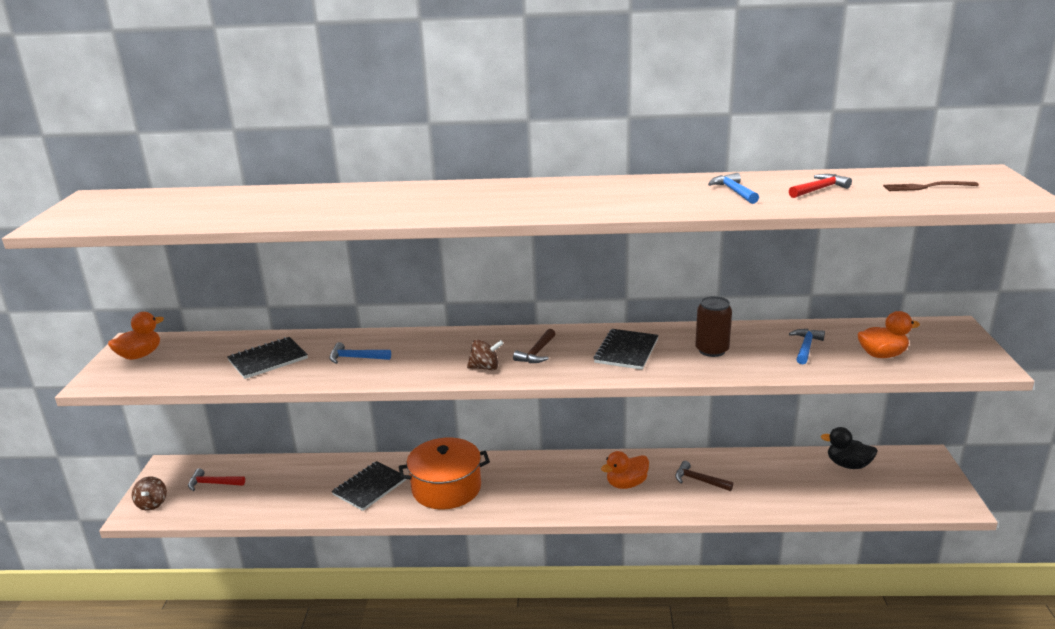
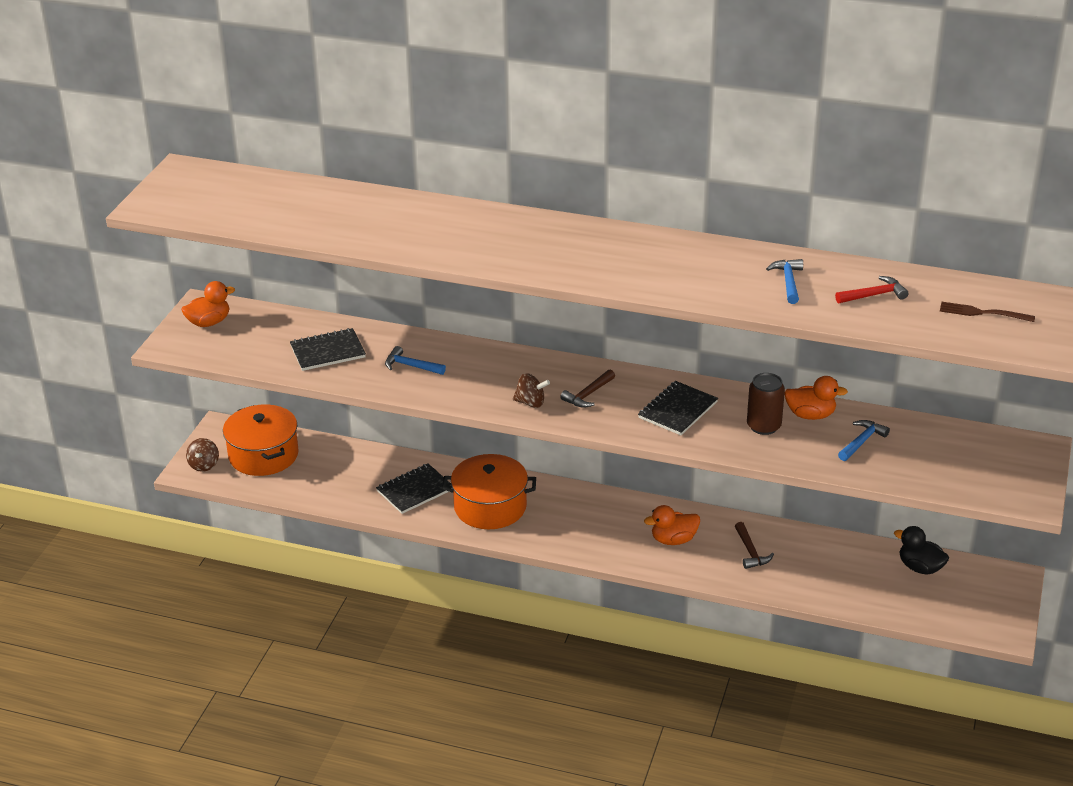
camera: 15 degrees right, 10 degrees up
red hammer [188,468,245,491] -> orange pot [223,405,299,476]
brown hammer [675,461,733,491] -> brown hammer turned 150 degrees counterclockwise [735,522,774,569]
orange duck [857,311,920,358] -> orange duck moved to [784,376,848,420]

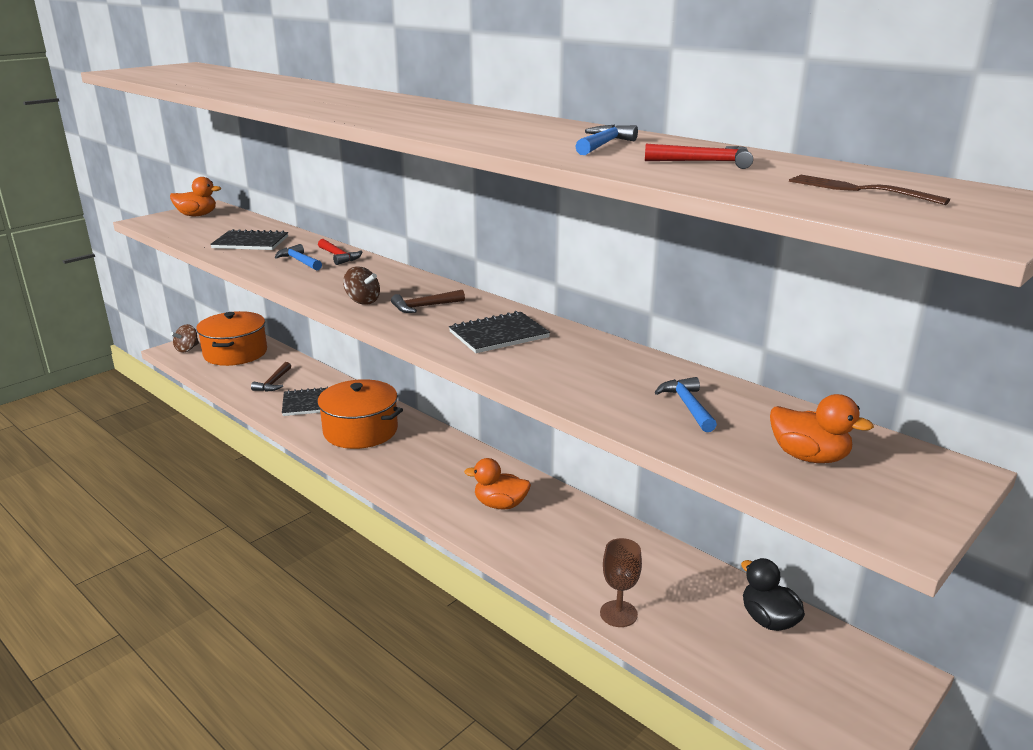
camera: 25 degrees right, 10 degrees down
brown hammer [735,522,774,569] -> brown hammer moved to [251,362,291,392]
brown can [747,373,785,435] -> none
orange duck [784,376,848,420] -> orange duck moved to [770,394,874,463]
blue hammer [838,420,890,461] -> blue hammer turned 75 degrees counterclockwise [655,377,717,432]
none -> red hammer [318,239,362,265]
none -> brown goblet [600,538,642,627]

